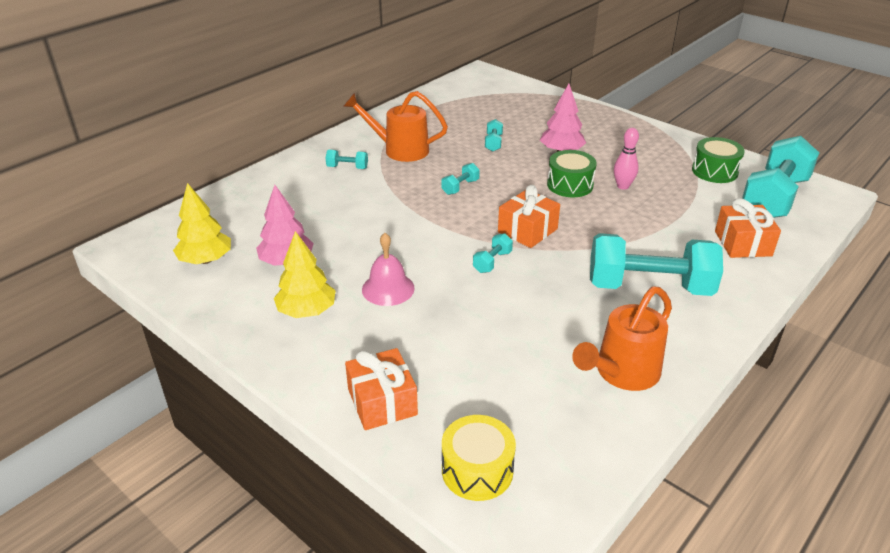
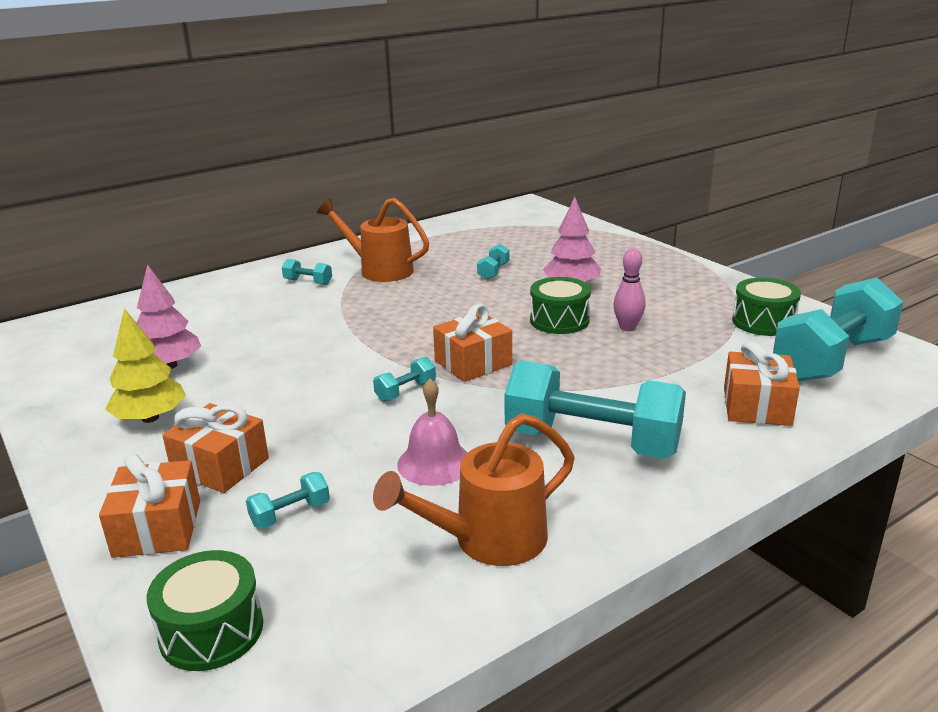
camera: 15 degrees right, 10 degrees down
yellow tree [173,183,231,264] -> none
pink bell [362,233,415,306] -> pink bell moved to [397,379,468,486]
turquoise dumbbell [442,163,480,195] -> turquoise dumbbell moved to [246,472,330,529]
yellow drum [442,415,516,501] -> green drum [147,550,263,671]
none -> orange gift [162,403,269,493]

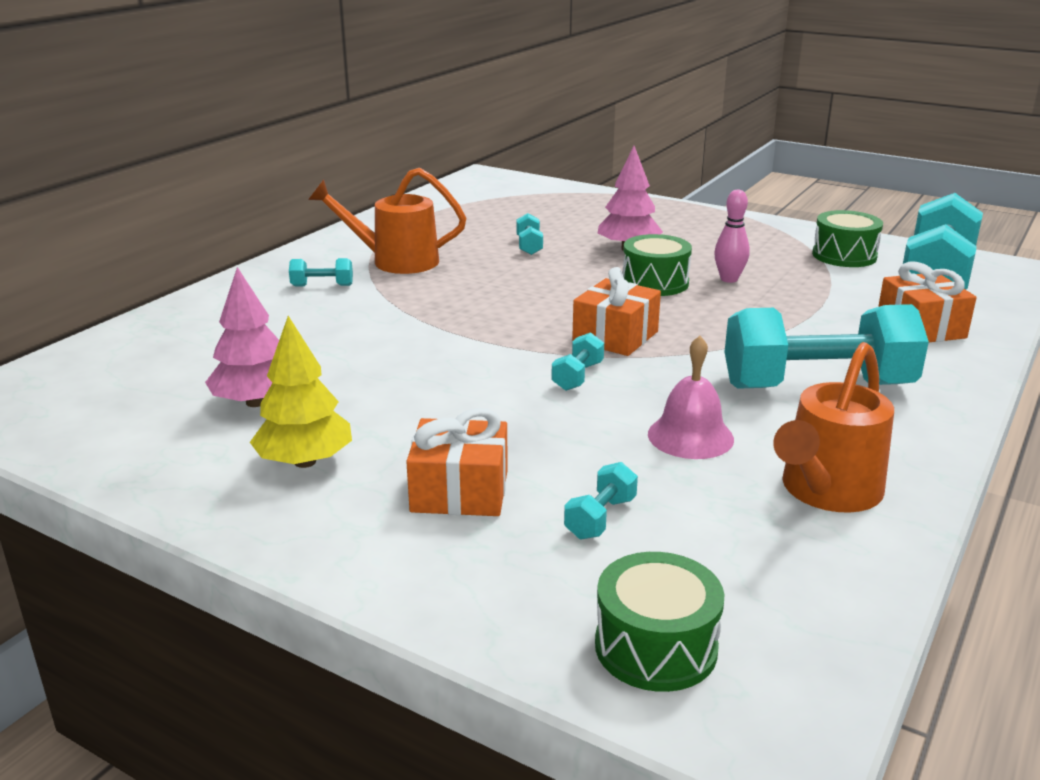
camera: 25 degrees left, 0 degrees up
orange gift [99,453,200,558] -> none

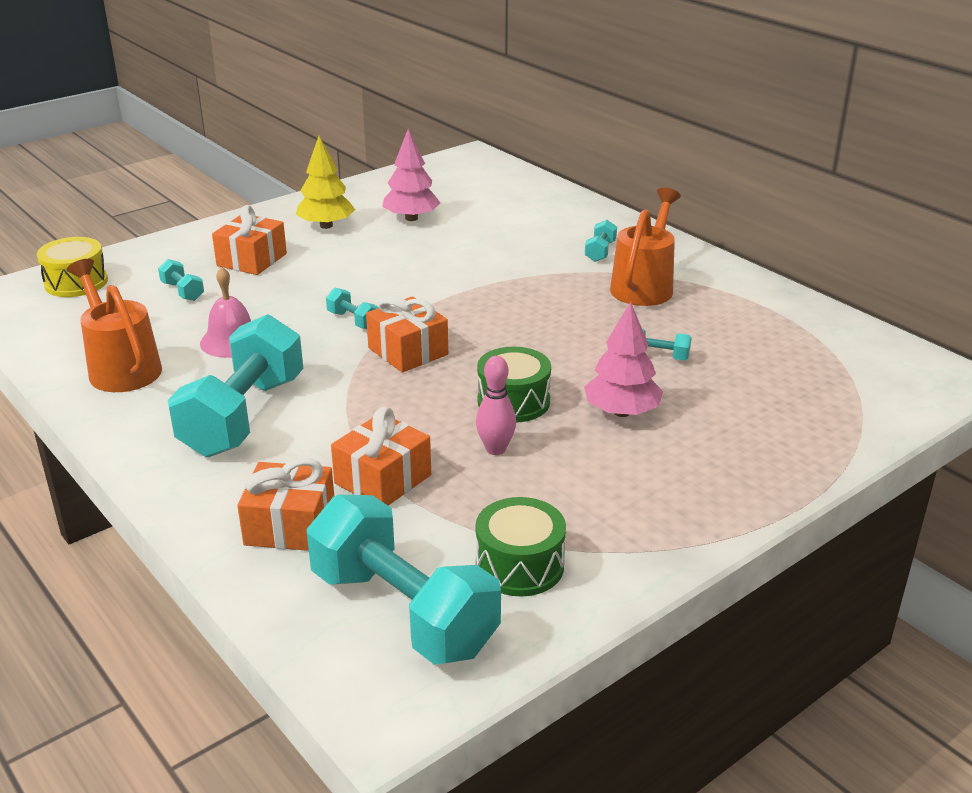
camera: 110 degrees right, 5 degrees up
green drum [595,552,725,692] -> yellow drum [37,237,108,297]
none -> orange gift [331,407,431,506]

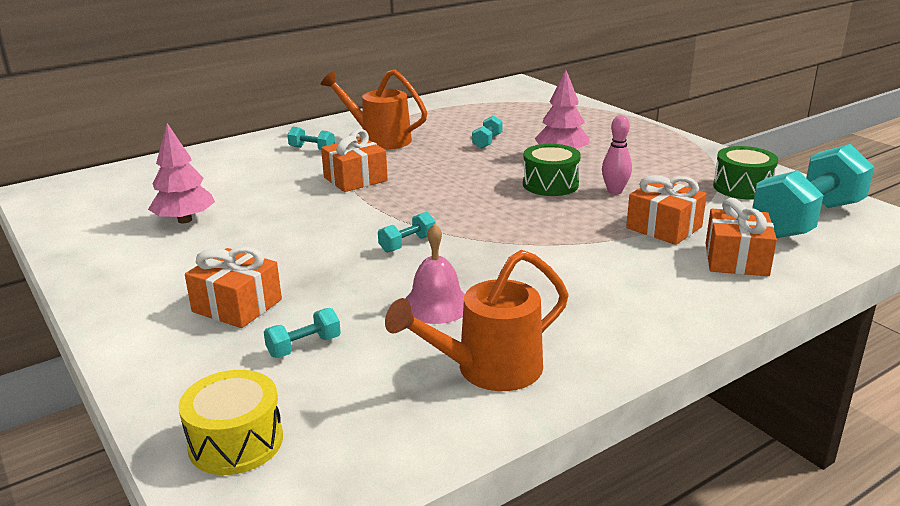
camera: 85 degrees left, 5 degrees down
turquoise dumbbell [168,314,303,457] -> none
yellow tree [296,136,355,229] -> none
orange gift [366,295,448,373] -> orange gift moved to [321,129,388,192]

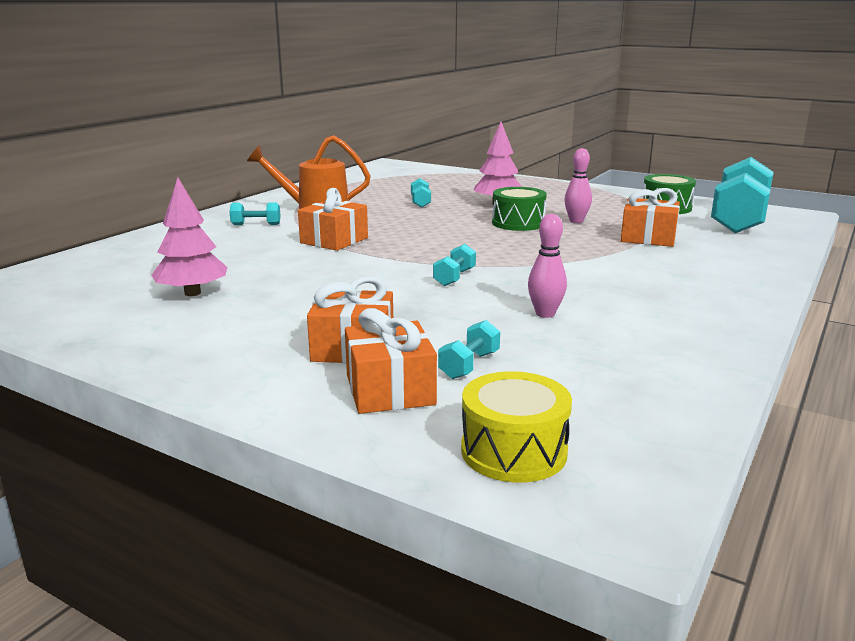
camera: 25 degrees left, 5 degrees down
orange watering can [385,250,569,391] -> none
pink bell [405,223,465,324] -> pink bowling pin [528,214,567,318]
orange gift [706,198,777,276] -> orange gift moved to [345,308,437,414]

